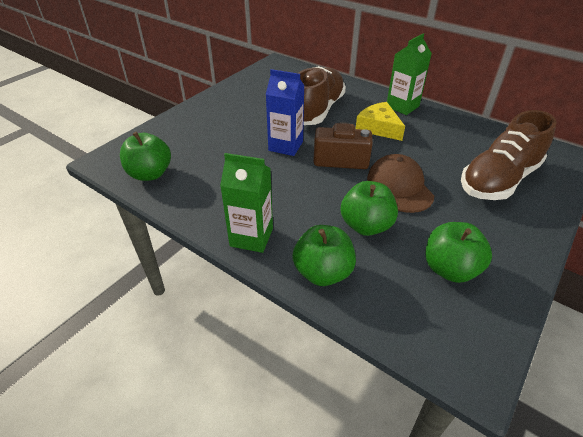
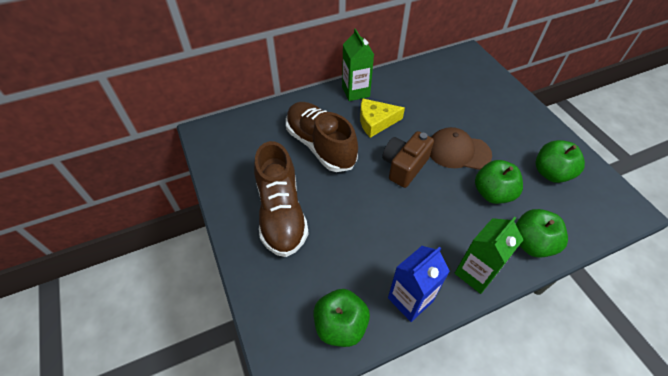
camera: 60 degrees left, 10 degrees up
blue carton [266,69,304,156] -> blue carton moved to [388,246,450,322]
brown shoe [461,110,557,200] -> brown shoe moved to [254,141,309,257]

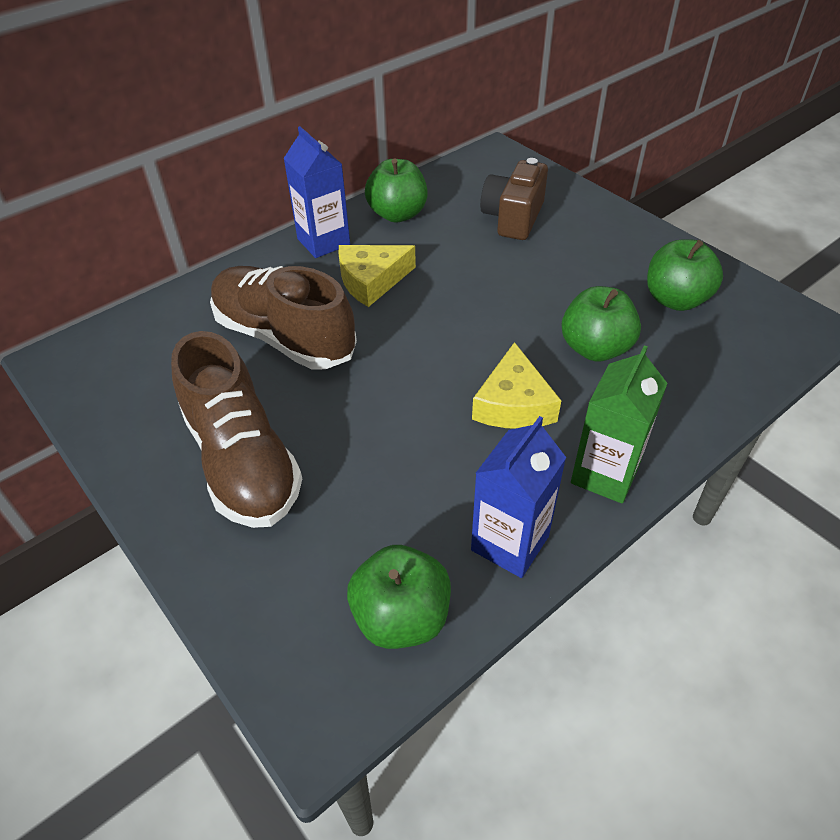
camera: 15 degrees left, 5 degrees down
green carton [342,29,374,101] -> blue carton [283,126,350,258]
brown camera [382,131,434,188] -> brown camera moved to [480,158,548,240]
brown cap [430,127,492,170] -> none
green apple [516,209,568,258] -> green apple moved to [365,159,428,222]
none -> yellow cheese [472,342,561,429]

